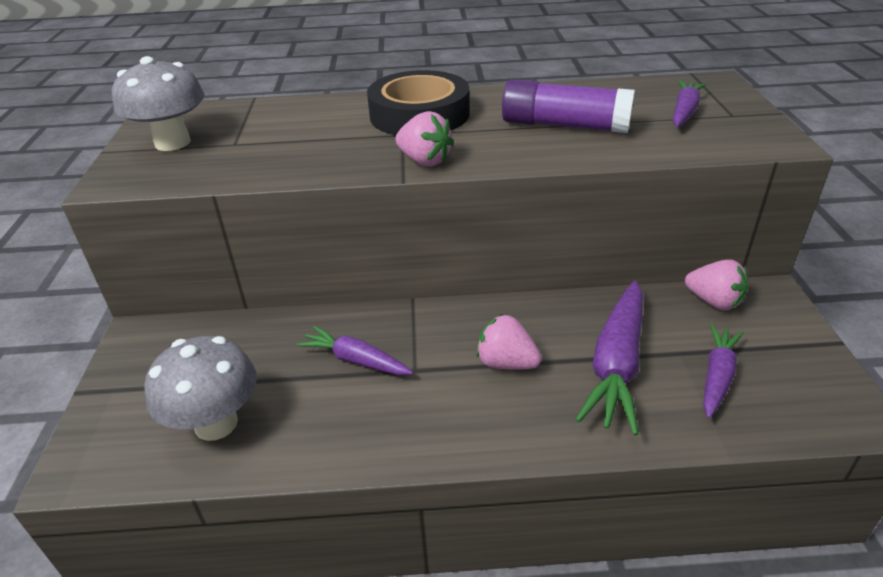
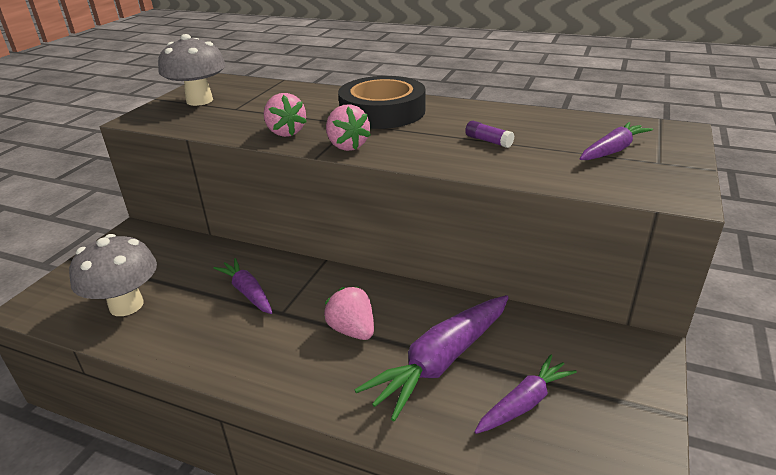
camera: 25 degrees right, 5 degrees down
purple glue stick [502,79,635,133] -> purple glue stick [465,121,514,148], size x0.42
pink strawberry [685,259,748,310] -> pink strawberry moved to [264,93,307,137]

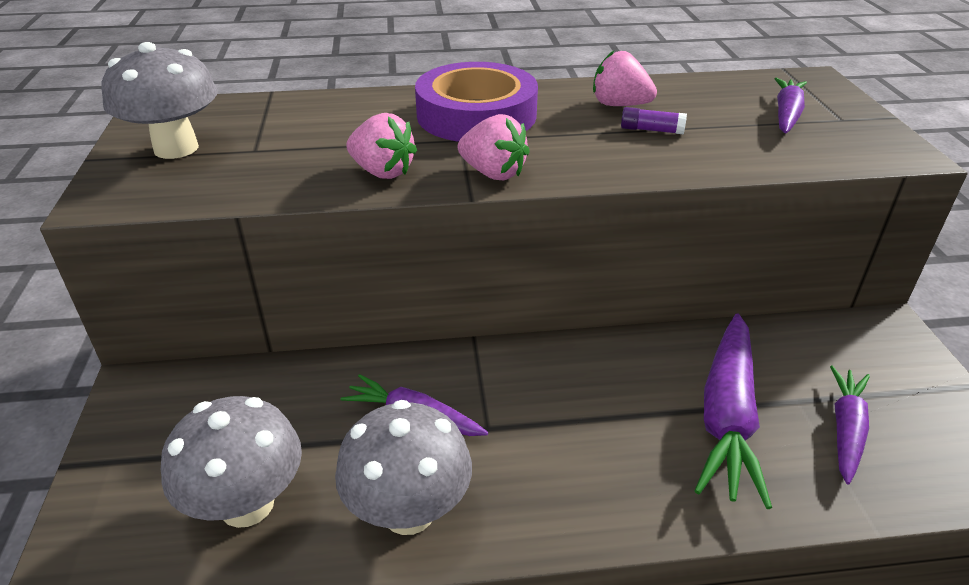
camera: 30 degrees left, 5 degrees up
pink strawberry [324,287,374,340] -> pink strawberry moved to [593,51,657,106]
black tape [338,76,425,129] -> purple tape [415,62,538,142]
none -> grey mushroom [335,400,472,535]

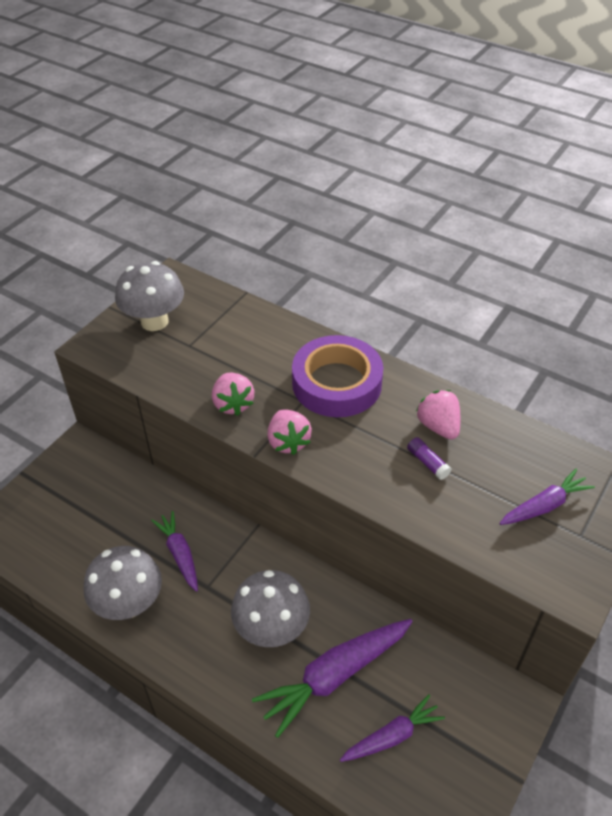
camera: 40 degrees right, 10 degrees up
grey mushroom [161,396,302,528] -> grey mushroom moved to [231,570,310,647]

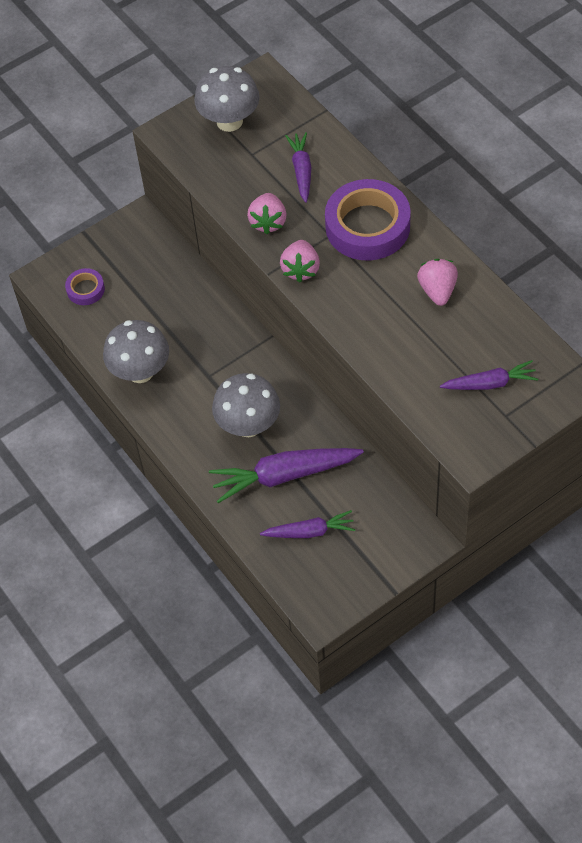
camera: 25 degrees right, 10 degrees up
purple carrot [151,511,198,592] -> purple carrot moved to [285,132,311,203]
purple glue stick [407,437,451,480] -> none
none -> purple tape [65,268,105,305]

